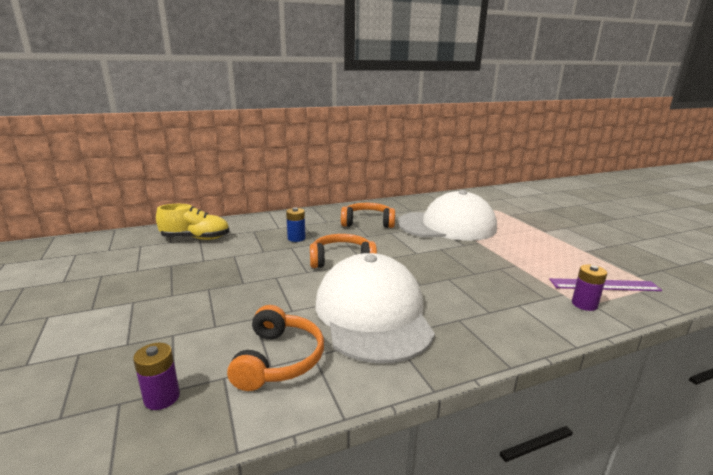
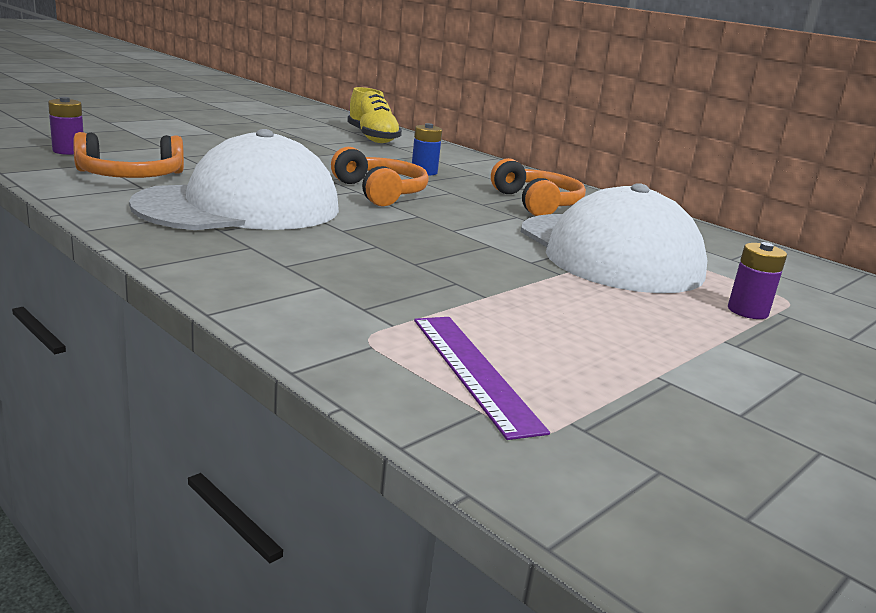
camera: 65 degrees right, 0 degrees up
purple battery [572,264,607,311] -> purple battery moved to [728,242,787,319]

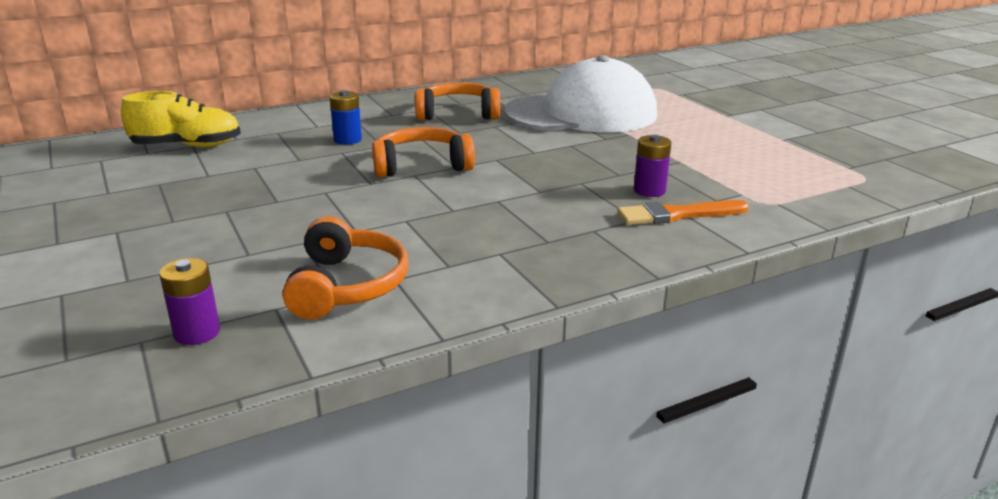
camera: 70 degrees left, 5 degrees up
white cap [129,129,339,230] -> none
purple ruler [414,317,550,440] -> none
purple battery [728,242,787,319] -> purple battery moved to [634,135,672,197]
none -> orange brush [617,200,749,225]

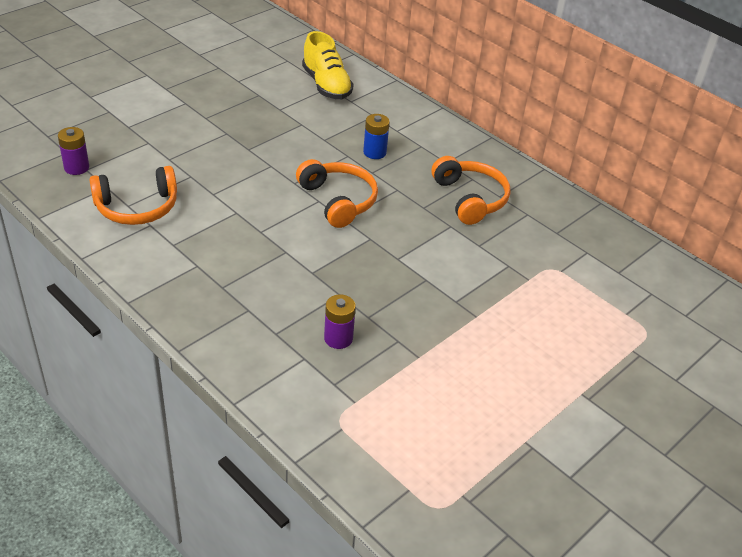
camera: 70 degrees right, 15 degrees up
white cap [505,55,657,132] -> none
orange brush [617,200,749,225] -> none

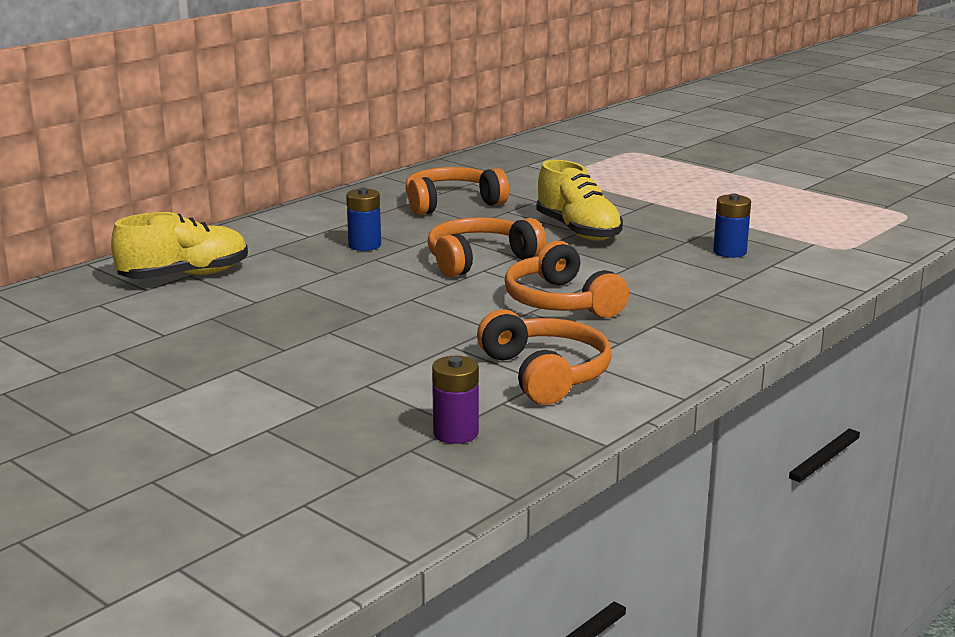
camera: 90 degrees left, 20 degrees down
purple battery [324,294,356,349] -> blue battery [713,194,751,258]
none -> orange headphones [504,241,629,318]
none -> yellow shoe [536,160,623,241]

